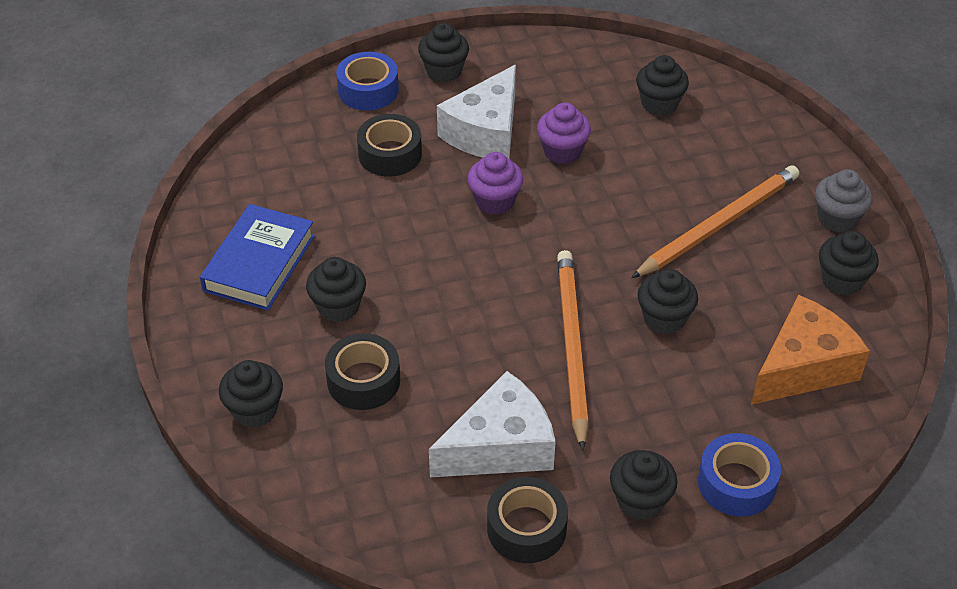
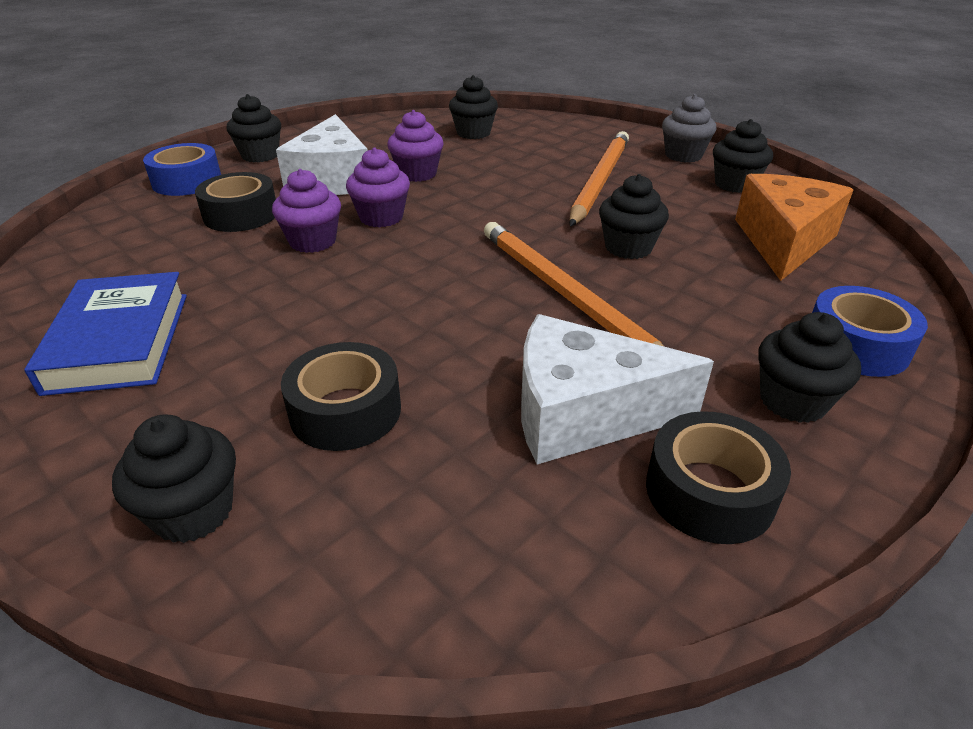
camera: 30 degrees left, 10 degrees down
black cupcake [306,257,366,322] -> none
white cheese [429,371,556,477] -> white cheese turned 120 degrees counterclockwise [521,314,714,465]
none -> purple cupcake [272,169,341,253]

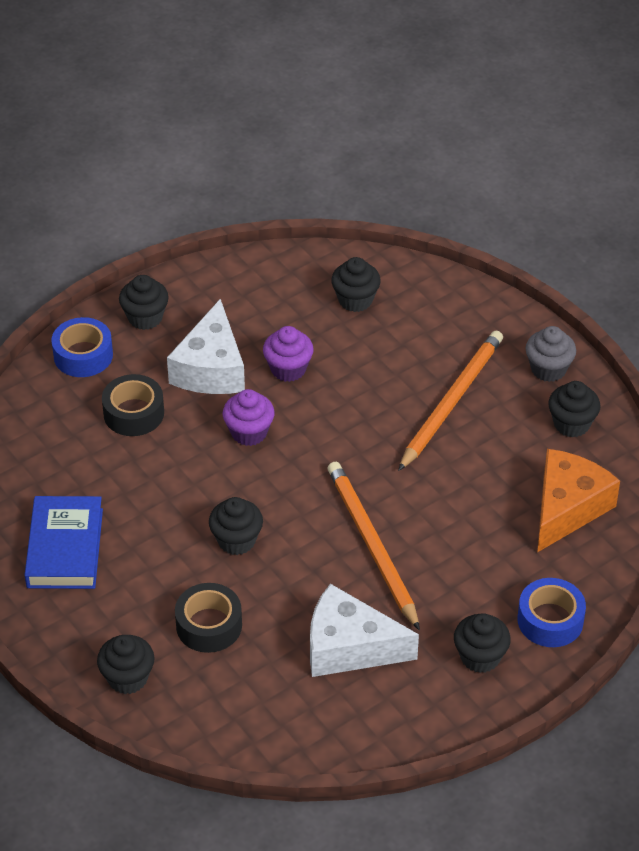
camera: 10 degrees right, 10 degrees up
purple cupcake [272,169,341,253] -> none
black cupcake [599,174,669,259] -> black cupcake moved to [209,497,263,555]
black tape [646,411,791,544] -> none

